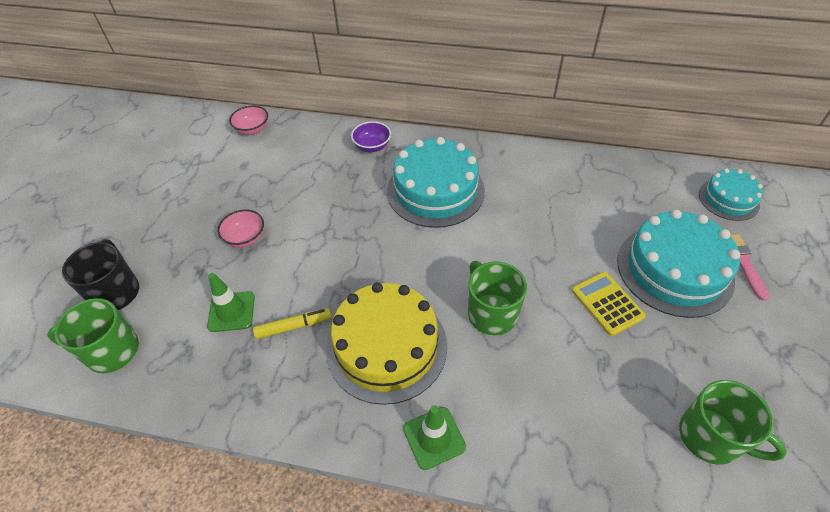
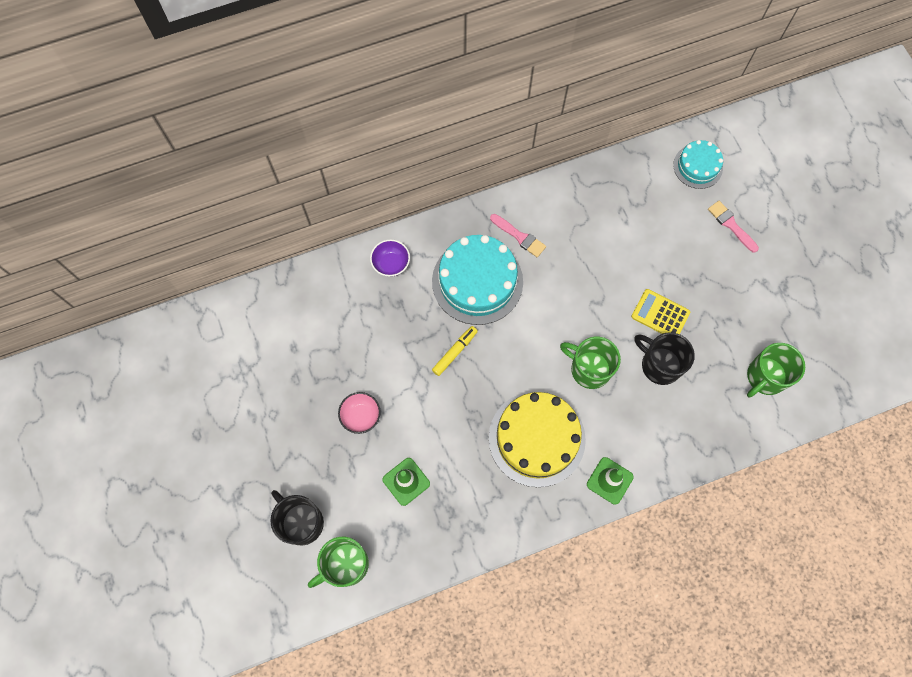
camera: 35 degrees left, 20 degrees up
pink bowl [229,106,268,135] -> none
yellow marker [253,308,332,339] -> yellow marker moved to [432,326,478,376]
turquoise cake [617,210,740,318] -> none
green mug [679,380,787,465] -> green mug turned 135 degrees clockwise [747,343,805,397]
none -> pink brush [490,214,546,257]
none -> black mug [635,332,695,385]

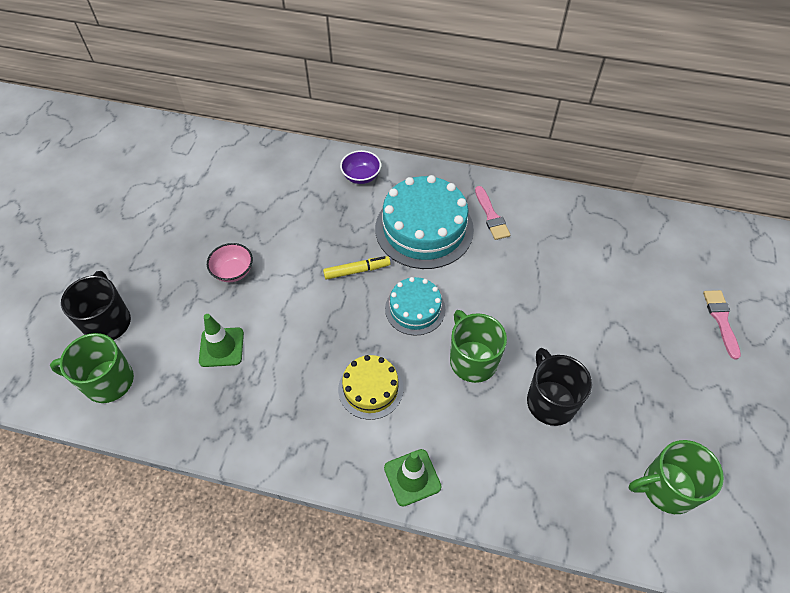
camera: 35 degrees right, 15 degrees down
yellow cake [489,391,586,487] -> yellow cake [338,355,403,420], size x0.57
yellow calculator [631,289,690,334] -> none
turquoise cake [673,140,723,189] -> turquoise cake moved to [385,277,446,336]

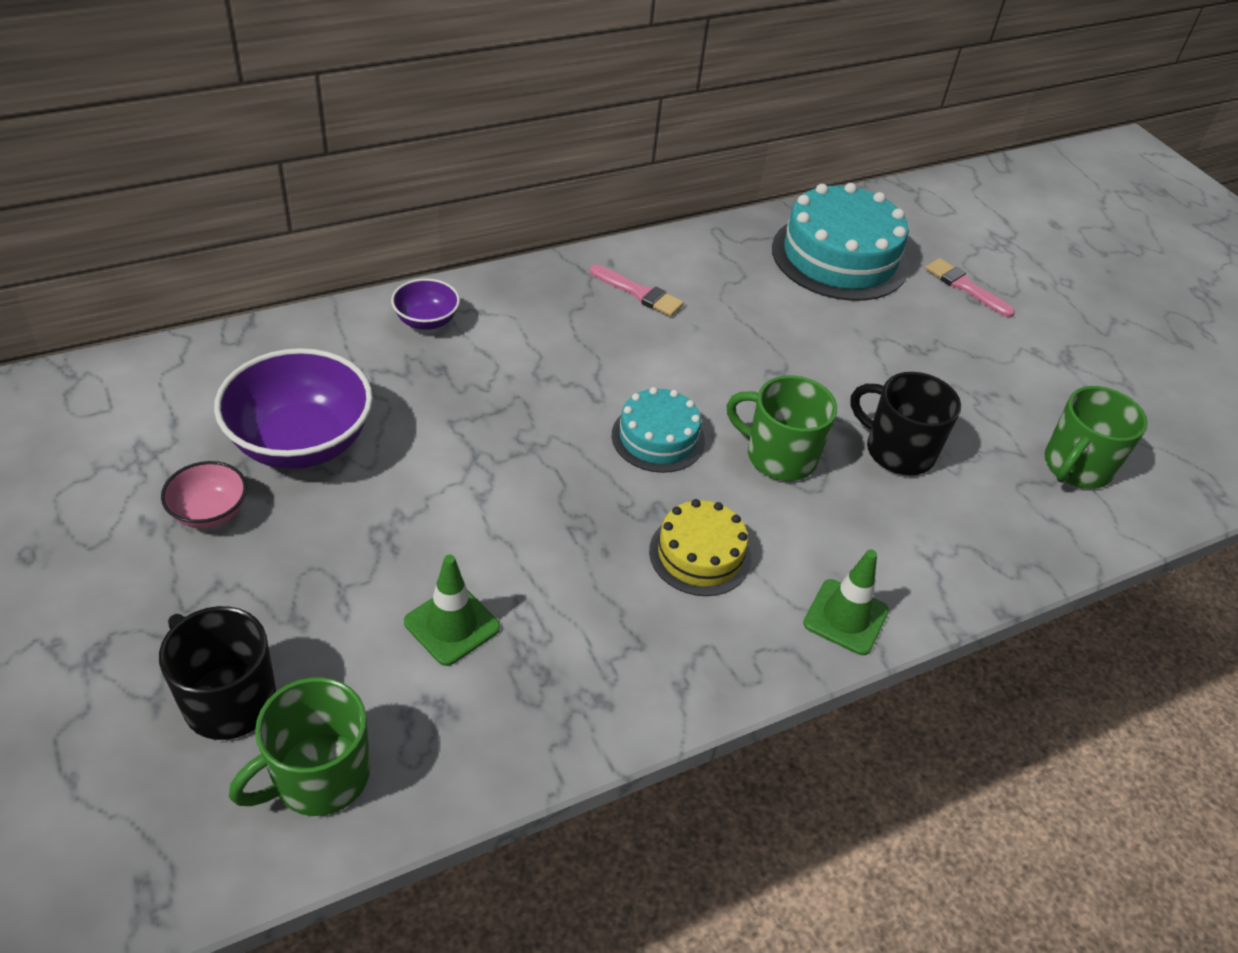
camera: 45 degrees left, 10 degrees down
pink bowl [207,243,253,282] -> pink bowl moved to [161,461,247,529]
yellow marker [323,256,391,280] -> none
turquoise cake [375,175,474,269] -> turquoise cake moved to [772,183,909,301]
none -> purple bowl [214,348,373,469]

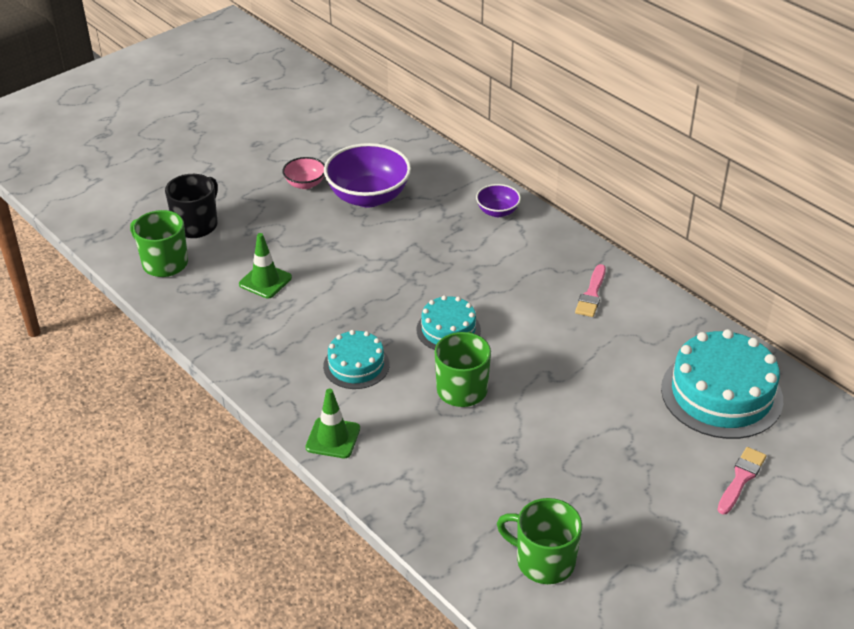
camera: 80 degrees right, 5 degrees down
yellow cake [649,499,751,596] -> turquoise cake [323,330,390,389]
black mug [850,372,961,475] -> none

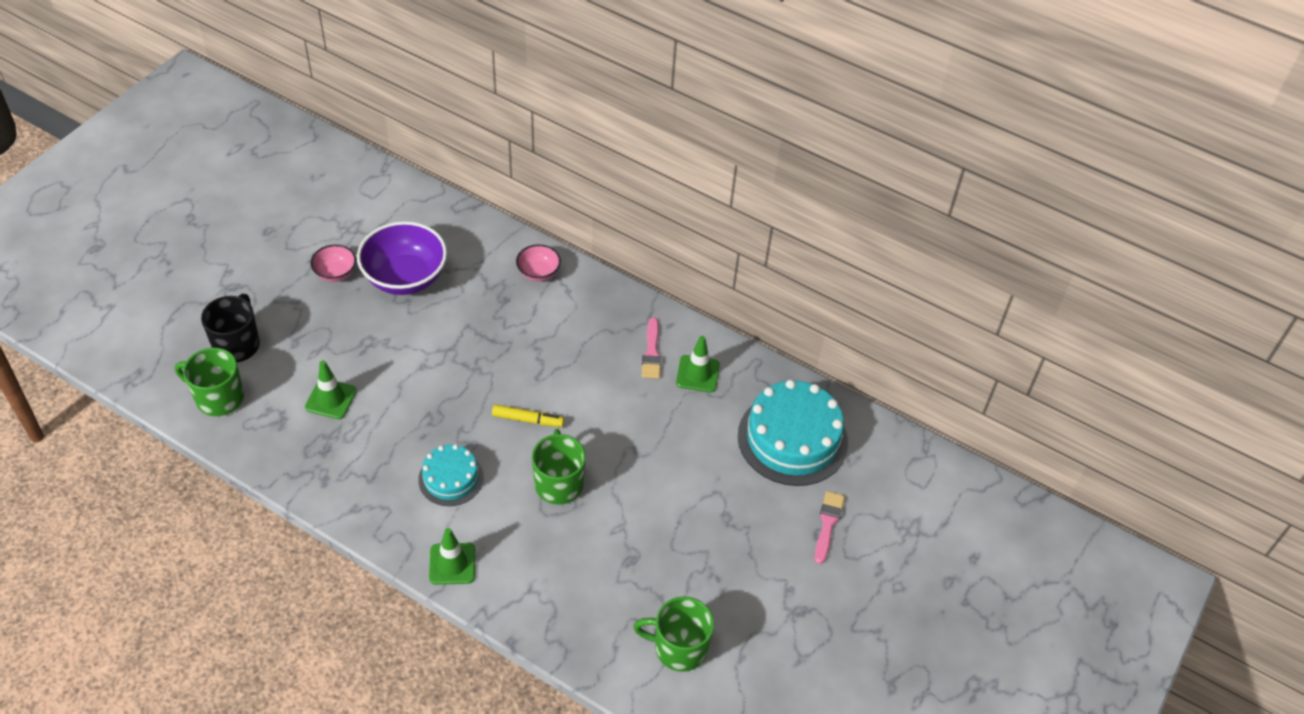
camera: 20 degrees left, 10 degrees up
turquoise cake [416,295,481,350] -> yellow marker [492,405,564,427]
purple bowl [476,184,521,217] -> pink bowl [516,244,561,281]
none -> green traffic cone [676,336,720,392]

